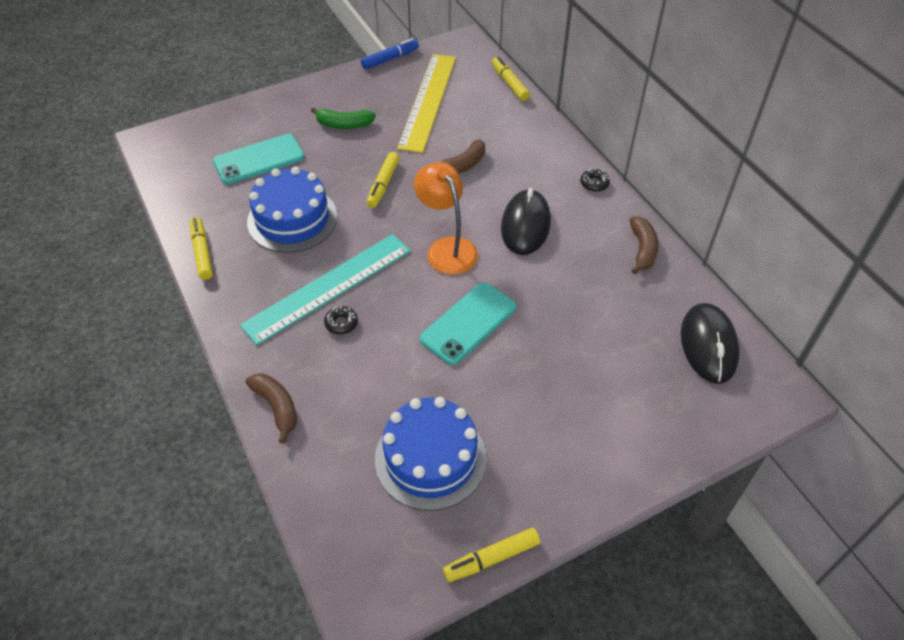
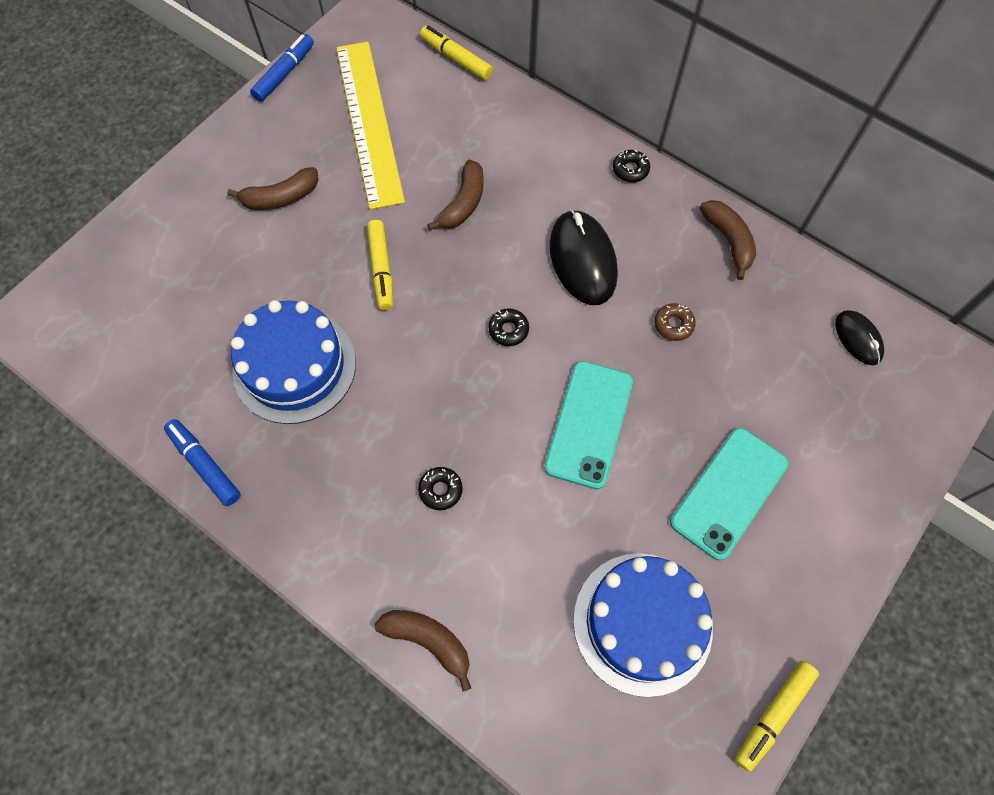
camera: 25 degrees left, 15 degrees up
yellow marker [190,217,213,280] -> blue marker [164,419,241,506]
turquoise phone [213,134,305,184] -> turquoise phone moved to [670,428,789,561]
turquoise ruler [240,234,411,345] -> none
green banana [311,107,376,129] -> brown banana [227,167,318,210]
orange lamp [414,162,478,275] -> black donut [488,308,529,346]
black mouse [681,303,740,384] -> black mouse [835,310,884,365], size x0.56
none -> brown donut [654,303,696,341]

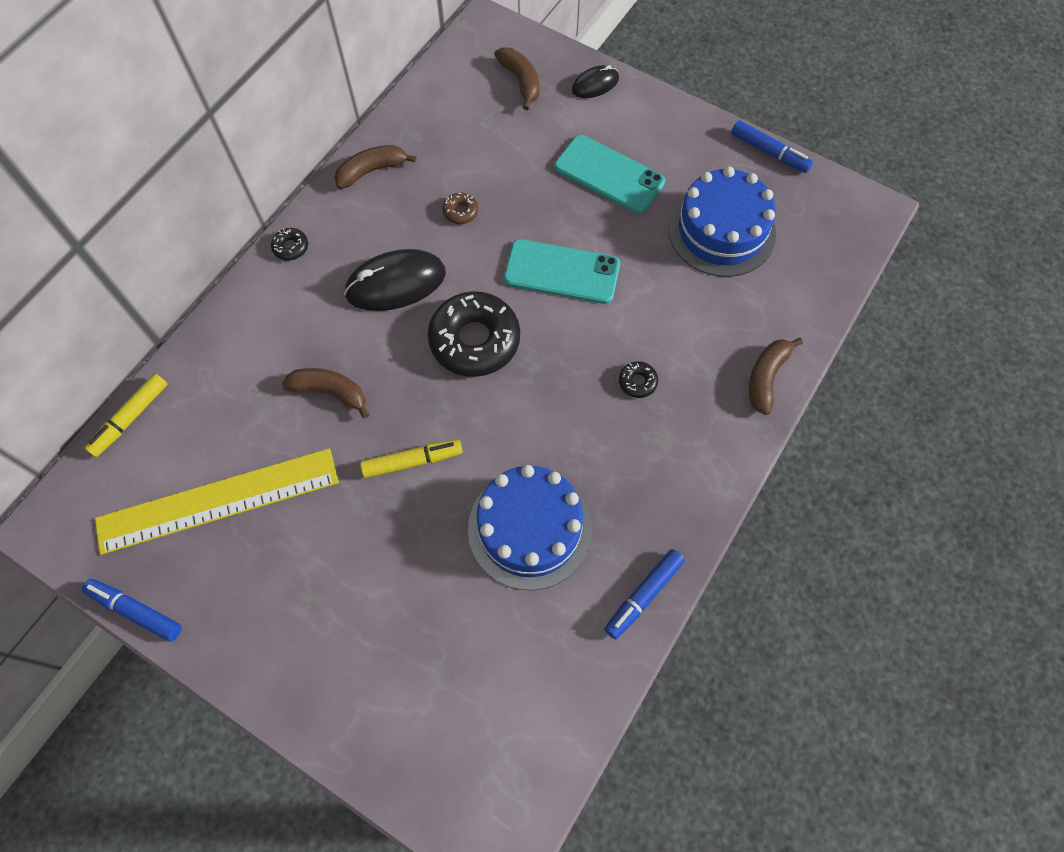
camera: 95 degrees left, 0 degrees up
brown banana [227,167,318,210] -> brown banana moved to [494,47,540,110]
black donut [488,308,529,346] -> black donut [428,291,520,377], size x2.38
yellow marker [735,661,819,772] -> blue marker [731,120,813,173]
black mouse [835,310,884,365] -> black mouse moved to [572,65,619,98]

